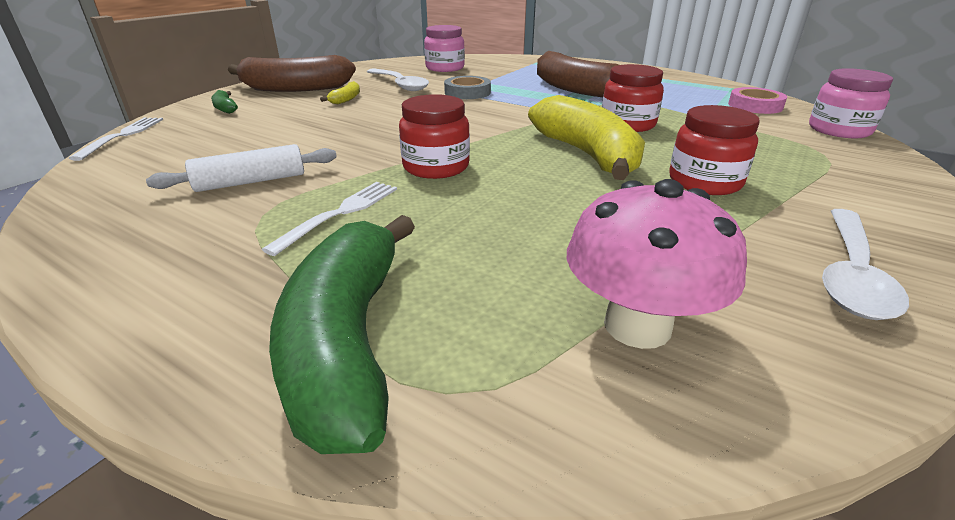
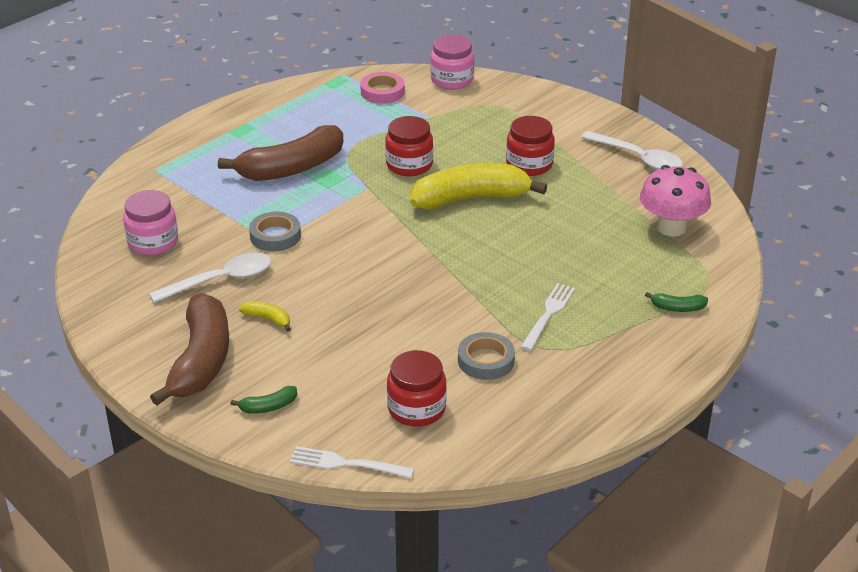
camera: 80 degrees left, 5 degrees up
white rolling pin [146,144,337,192] -> grey tape [458,332,515,380]
white fork [262,182,397,256] -> white fork turned 75 degrees clockwise [521,283,575,351]
green banana [269,215,415,454] -> green banana [645,292,708,312], size x0.41
red jar [399,94,470,179] -> red jar moved to [387,350,447,426]

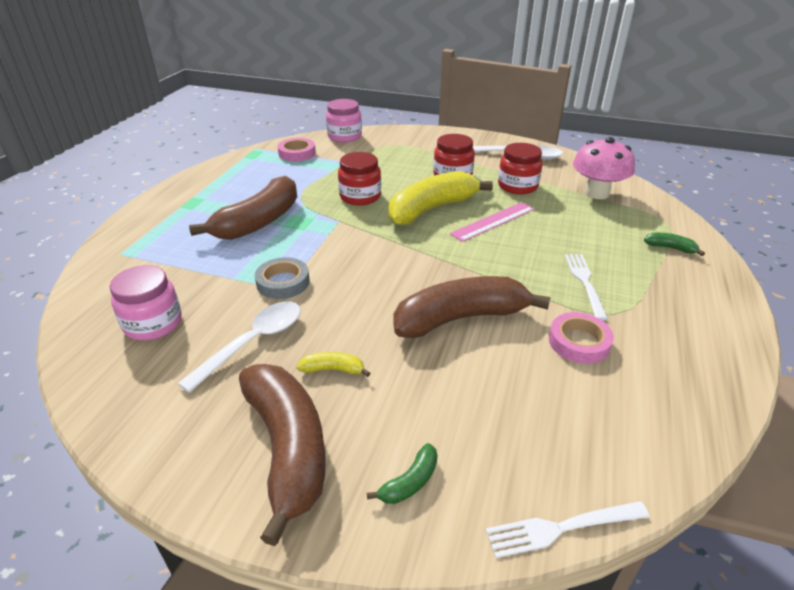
camera: 25 degrees left, 0 degrees up
red jar [387,350,447,426] -> red jar moved to [498,143,543,194]
grey tape [458,332,515,380] -> pink tape [549,312,614,364]
green banana [645,292,708,312] -> green banana turned 135 degrees counterclockwise [644,233,705,256]
none -> brown banana [393,276,551,338]
none -> pink ruler [450,202,534,242]

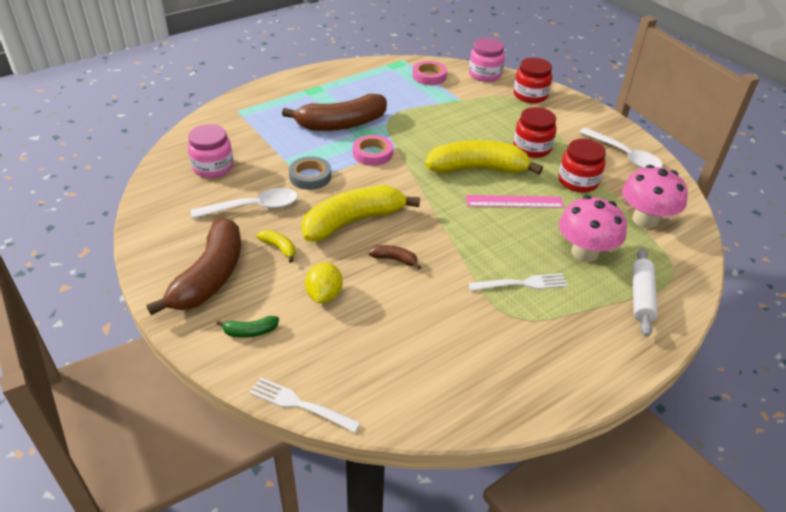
camera: 35 degrees right, 5 degrees up
red jar [338,152,381,206] -> red jar moved to [514,58,552,103]
brown banana [393,276,551,338] -> brown banana [369,245,421,270], size x0.41
pink tape [549,312,614,364] -> pink tape moved to [353,135,393,166]
white fork [565,254,608,320] -> white fork turned 45 degrees clockwise [469,273,568,291]
green banana [644,233,705,256] -> white rolling pin [632,248,658,337]
none -> yellow banana [301,185,420,242]
none -> yellow lemon [305,262,342,303]
none -> pink mushroom [559,196,627,262]

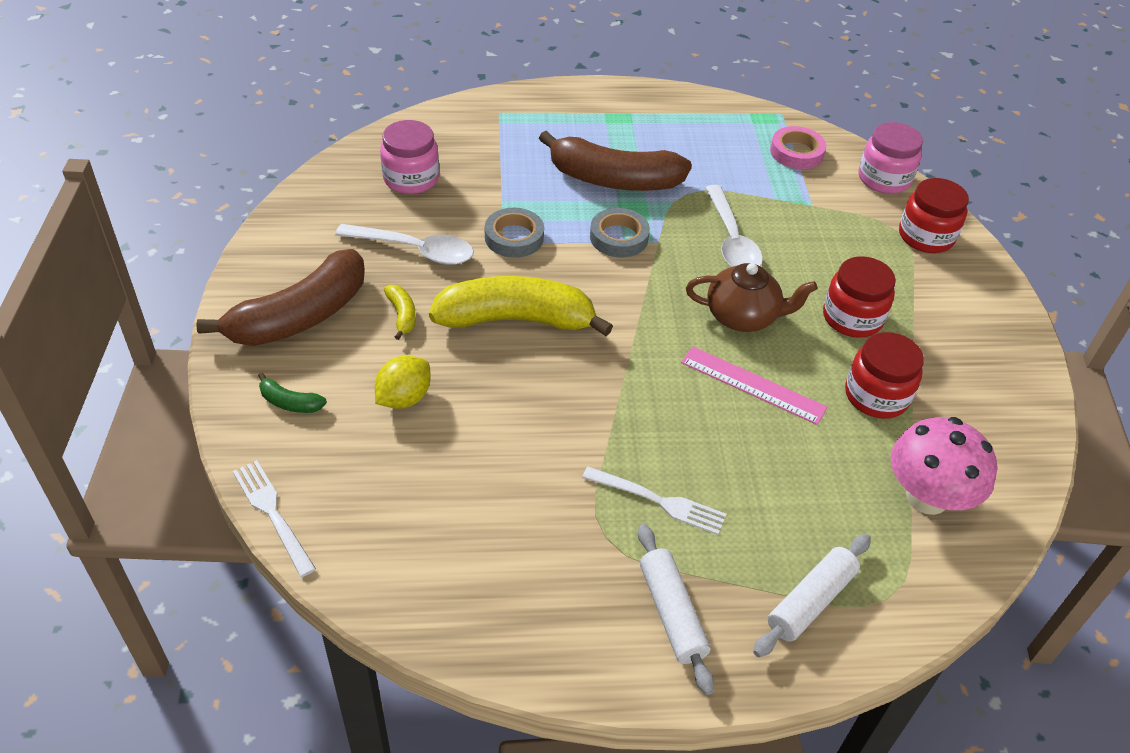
camera: 30 degrees right, 5 degrees up
pink tape [353,135,393,166] -> grey tape [590,208,650,257]
brown banana [369,245,421,270] -> none
yellow banana [425,140,543,175] -> brown teapot [686,263,817,332]
pink mushroom [559,196,627,262] -> none
white spoon [579,128,663,168] -> white spoon moved to [705,185,763,267]
none -> white rolling pin [638,524,714,695]

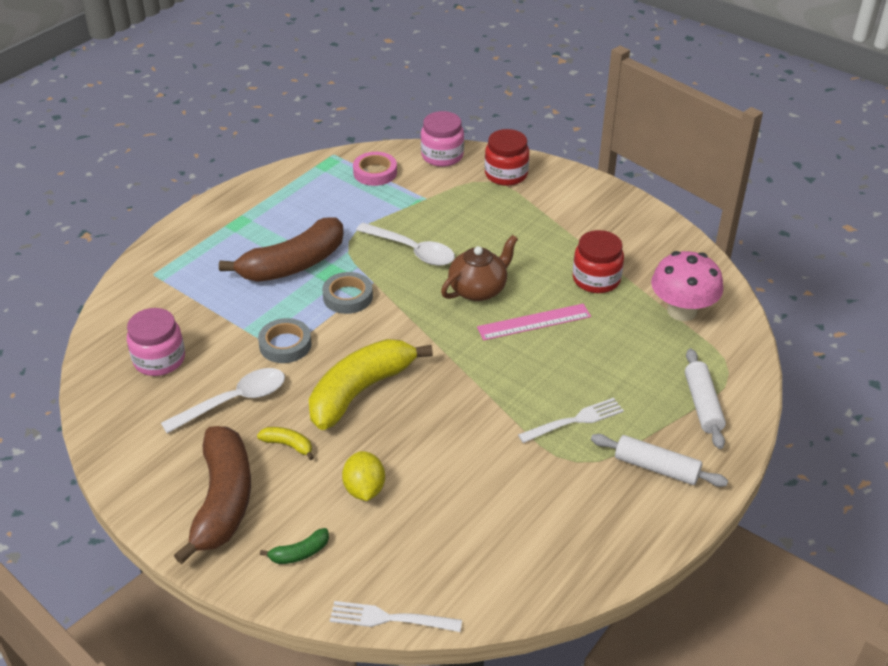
camera: 45 degrees left, 5 degrees down
red jar [823,256,896,338] -> none

